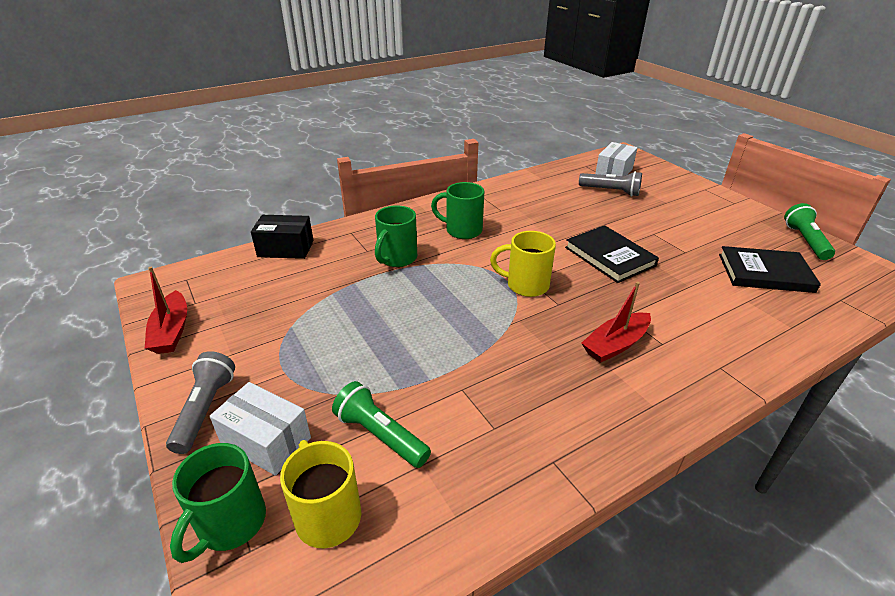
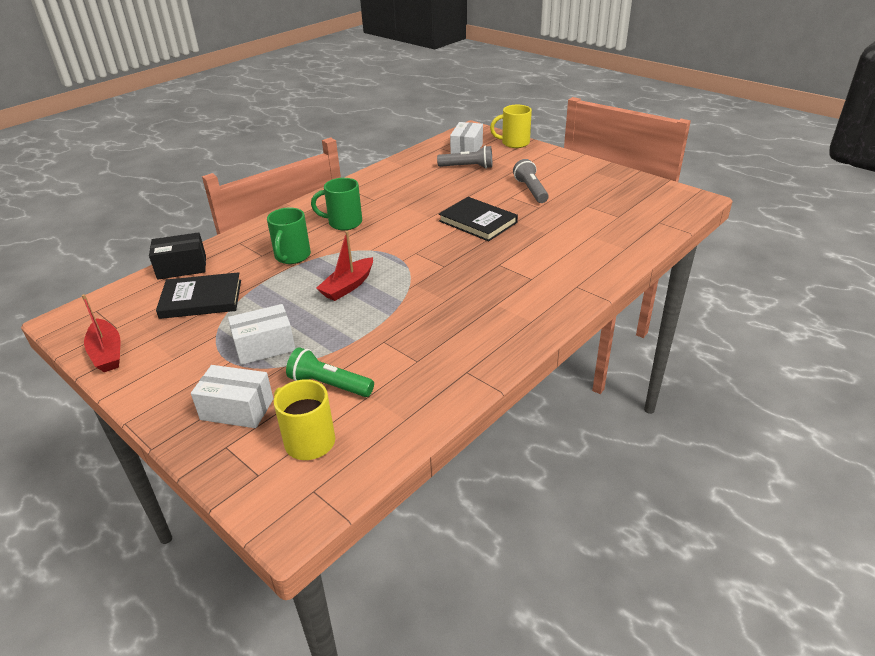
camera: 15 degrees left, 0 degrees up
grey flashlight [166,351,235,454] -> grey flashlight moved to [513,159,549,203]
green mug [170,443,266,563] -> none
yellow mug [490,231,556,297] -> yellow mug moved to [490,105,532,148]
red boat [581,282,651,363] -> red boat moved to [316,231,373,301]
black book [719,246,821,293] -> black book moved to [156,272,241,319]
green flashlight [784,203,835,260] -> none
none -> white box [228,304,295,365]

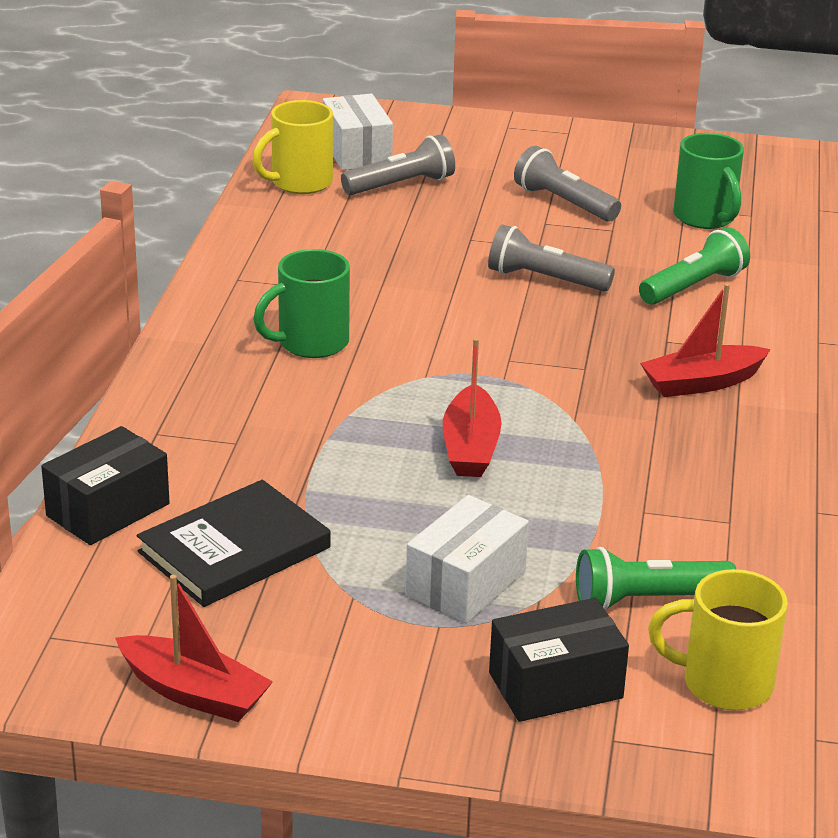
camera: 35 degrees left, 5 degrees down
white box [191,365,274,428] -> black box [489,598,629,722]
green mug [267,208,311,264] -> green mug moved to [673,133,744,229]
black book [439,197,518,241] -> grey flashlight [488,224,615,292]
yellow mug [490,105,532,148] -> yellow mug moved to [252,100,333,194]
none -> green flashlight [639,227,750,305]
none -> red boat [640,283,771,397]

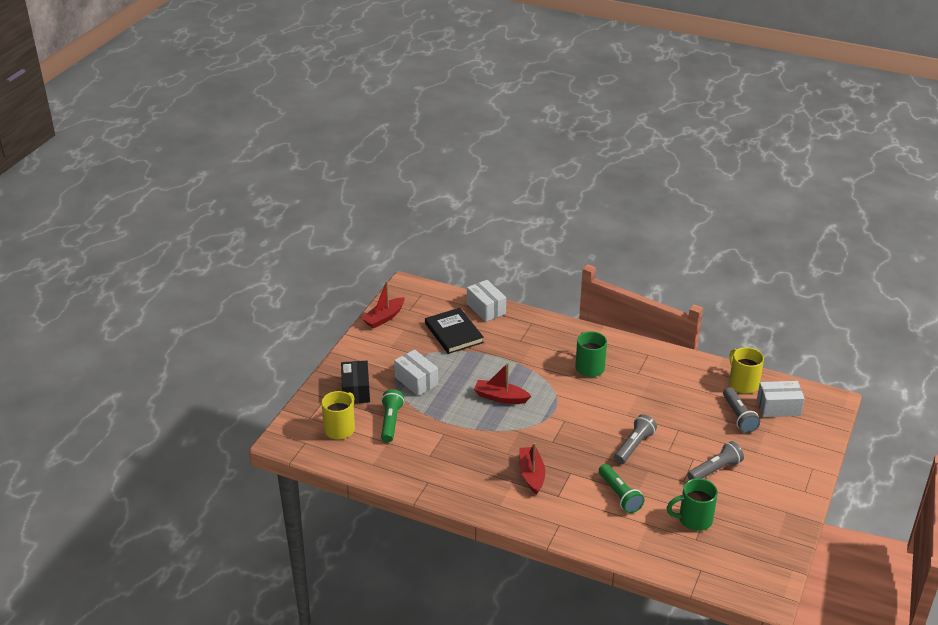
camera: 105 degrees right, 5 degrees up
black box [41,426,170,545] -> white box [467,280,506,322]

